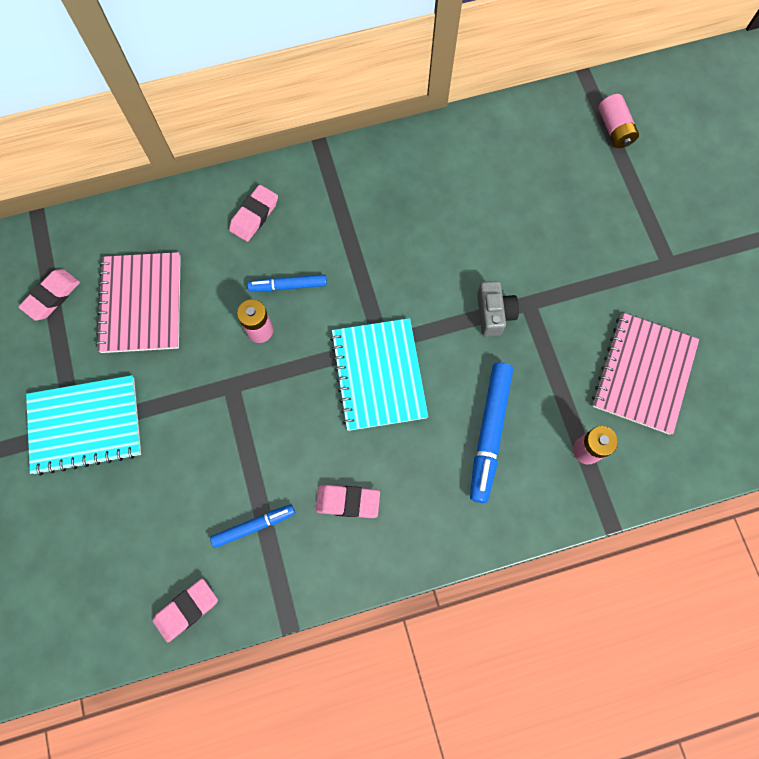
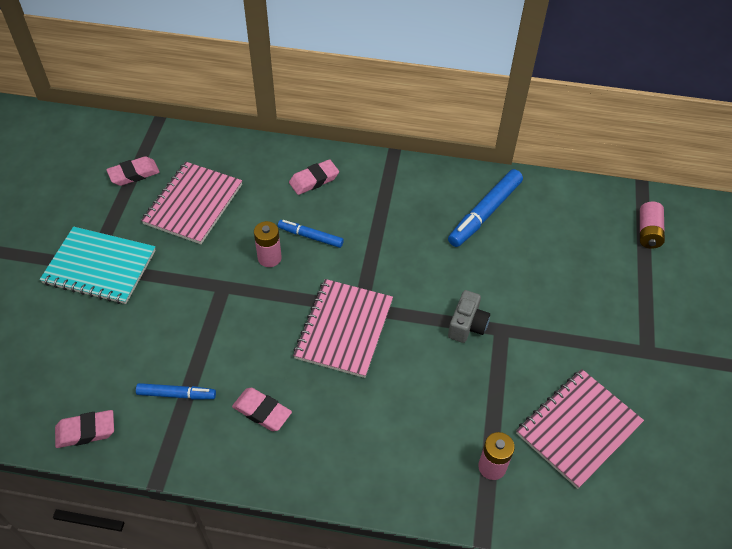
camera: 25 degrees right, 20 degrees down
turquoise notebook [330,318,428,431] -> pink notebook [293,279,393,378]
blue marker [470,362,513,503] -> blue marker moved to [448,169,523,247]

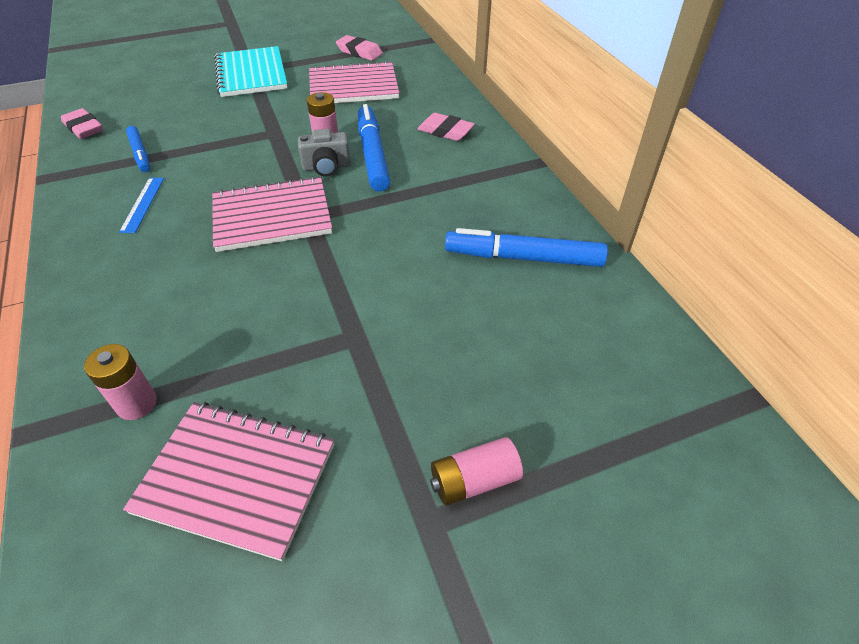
camera: 60 degrees right, 5 degrees down
pink eraser [232,388,292,431] -> blue ruler [119,178,164,233]
blue marker [278,220,344,248] -> blue marker [358,104,390,192], size x1.69
grey camera [448,290,490,343] -> grey camera moved to [298,129,351,177]
pink battery [640,202,665,249] -> pink battery moved to [430,437,523,506]

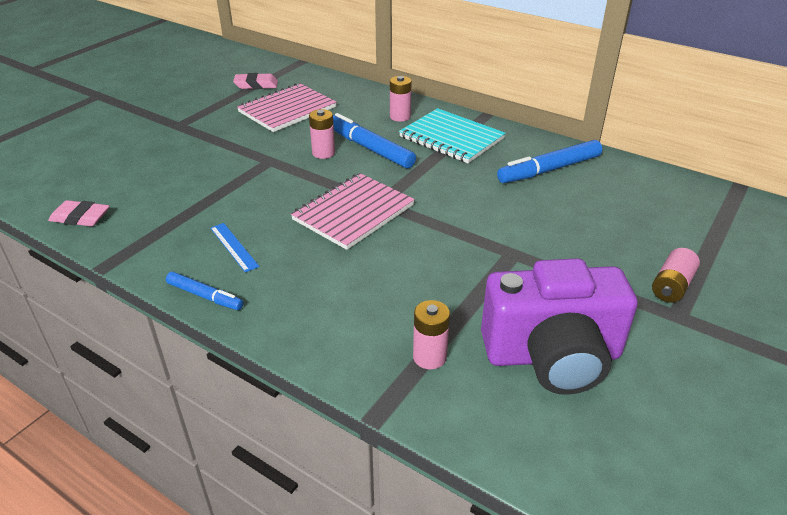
camera: 35 degrees left, 10 degrees down
pink notebook [123,402,334,561] -> purple camera [481,258,638,395]
blue marker [126,126,150,172] -> blue marker moved to [166,272,244,310]
turquoise notebook [214,46,287,97] -> turquoise notebook moved to [399,108,506,163]
grey camera [298,129,351,177] -> none
pink eraser [418,113,475,141] -> pink battery [390,76,411,122]

